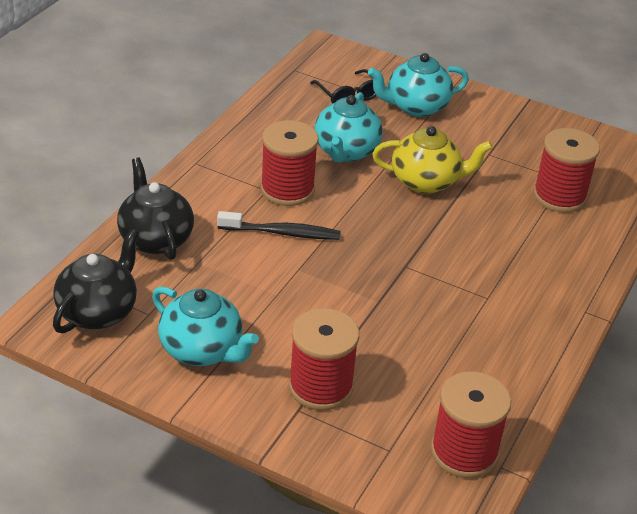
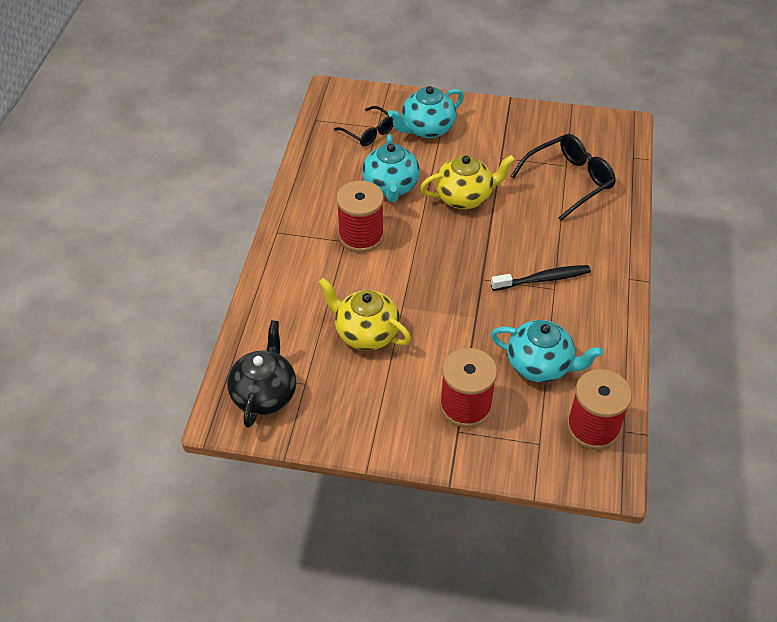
camera: 15 degrees left, 10 degrees up
black teapot [117,158,194,260] -> none
turquoise teapot [152,287,259,366] -> turquoise teapot moved to [491,320,603,382]
black toothbrush [217,211,341,240] -> black toothbrush moved to [491,265,591,291]
red spool [533,128,600,213] -> black glasses [511,134,616,221]
none -> yellow teapot [318,278,411,351]

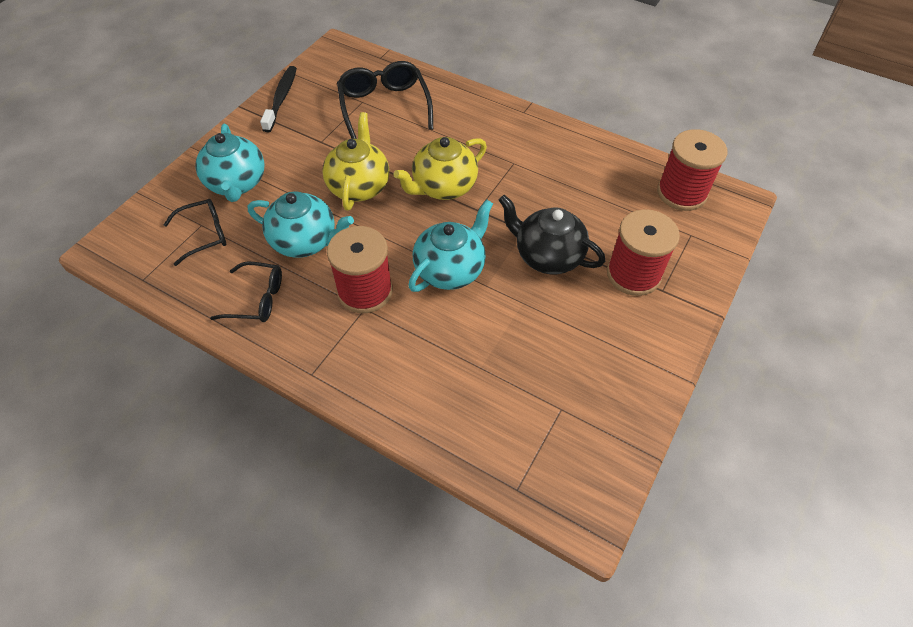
camera: 70 degrees left, 5 degrees up
black teapot [227,320,296,428] -> black teapot moved to [499,195,605,274]
yellow teapot [318,278,411,351] -> yellow teapot moved to [394,137,487,200]
black toothbrush [491,265,591,291] -> black toothbrush moved to [260,66,297,132]
turquoise teapot [491,320,603,382] -> turquoise teapot moved to [408,199,493,292]
none -> black glasses [210,262,282,322]

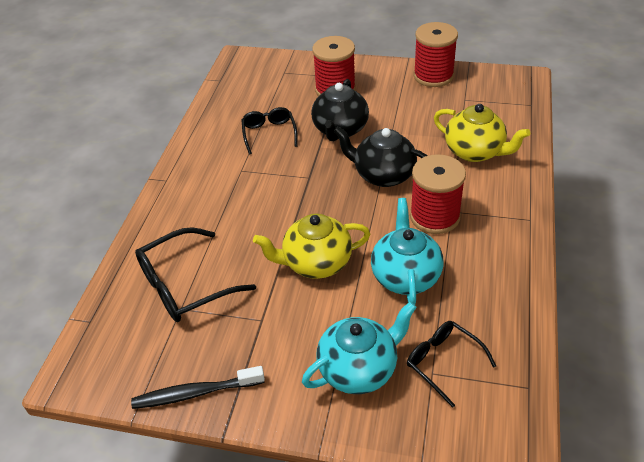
camera: 105 degrees left, 10 degrees down
black glasses [210,262,282,322] -> black glasses moved to [242,107,298,154]
yellow teapot [394,137,487,200] -> yellow teapot moved to [434,104,530,162]
turquoise teapot [408,199,493,292] -> black teapot [334,126,427,187]
red spool [657,129,727,211] -> red spool moved to [413,22,458,87]

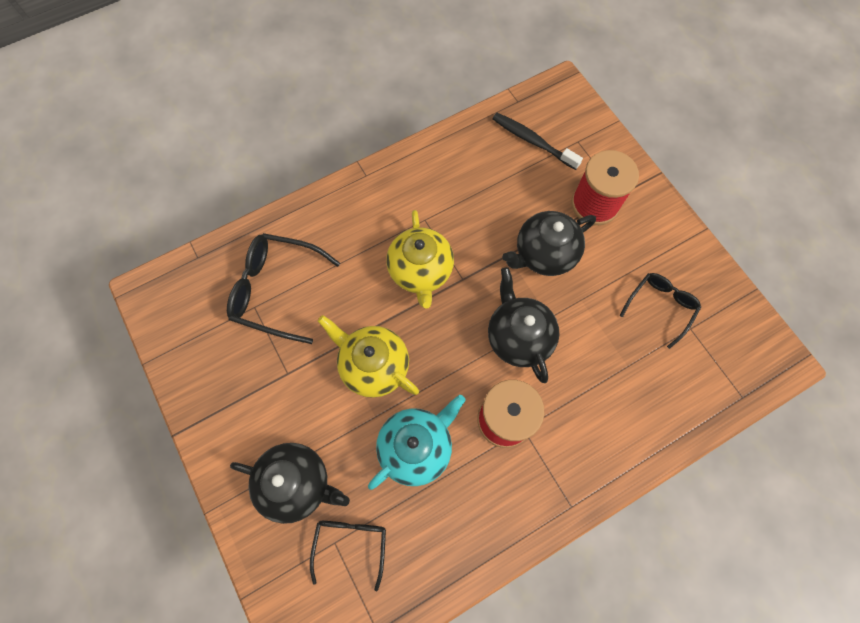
camera: 45 degrees right, 25 degrees up
black toothbrush [131,366,265,409] -> black toothbrush moved to [492,113,583,170]
black glasses [242,107,298,154] -> black glasses moved to [620,273,701,349]
turquoise teapot [302,302,417,394] -> black teapot [230,443,350,524]
red spool [413,22,458,87] -> none
yellow teapot [434,104,530,162] -> yellow teapot moved to [386,210,454,308]

